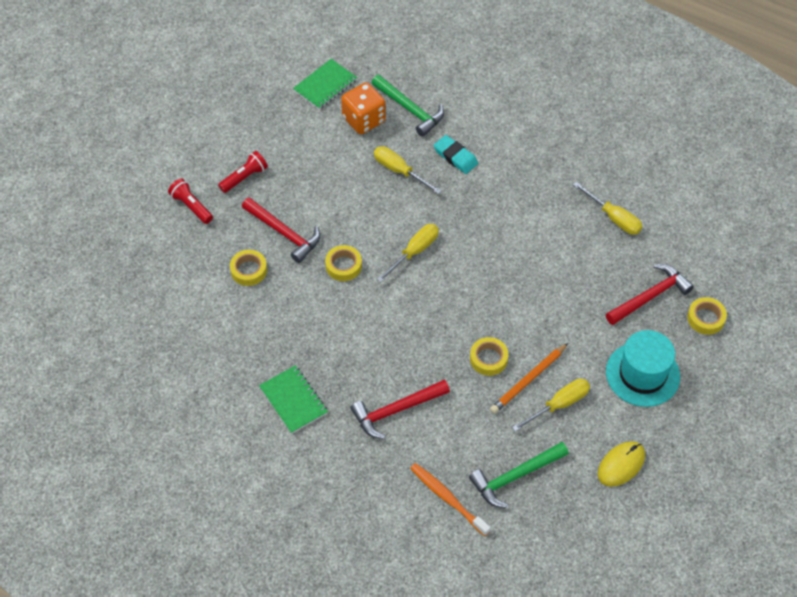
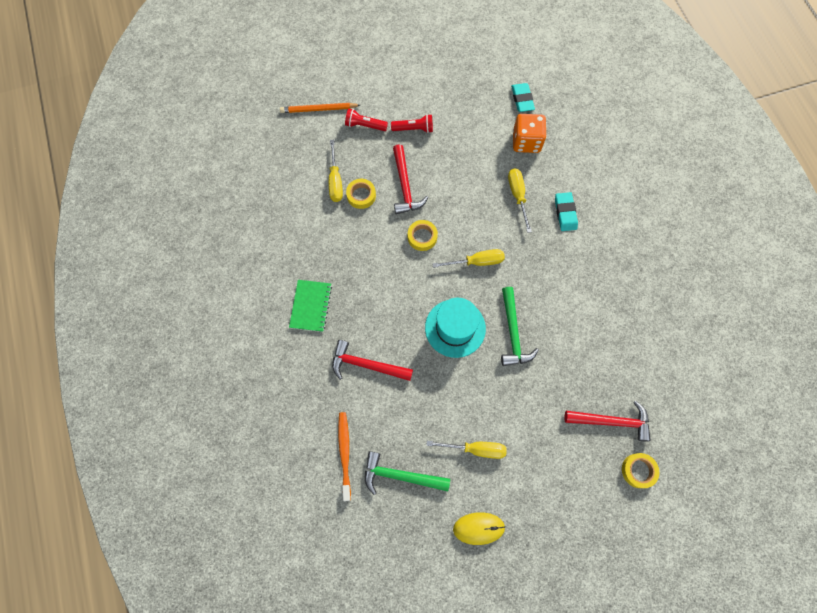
camera: 40 degrees right, 15 degrees up
red flashlight [168,179,213,224] -> red flashlight turned 75 degrees counterclockwise [345,108,388,131]
green notebook [293,59,357,109] -> turquoise eraser [511,83,535,112]
green hammer [372,75,444,137] -> green hammer moved to [501,287,539,366]
yellow tape [470,337,509,376] -> none
orange pencil [490,343,568,414] -> orange pencil moved to [280,103,360,113]
yellow screwdriver [573,182,643,235] -> yellow screwdriver moved to [329,140,343,202]
turquoise hat [606,330,680,407] -> turquoise hat moved to [425,298,486,358]

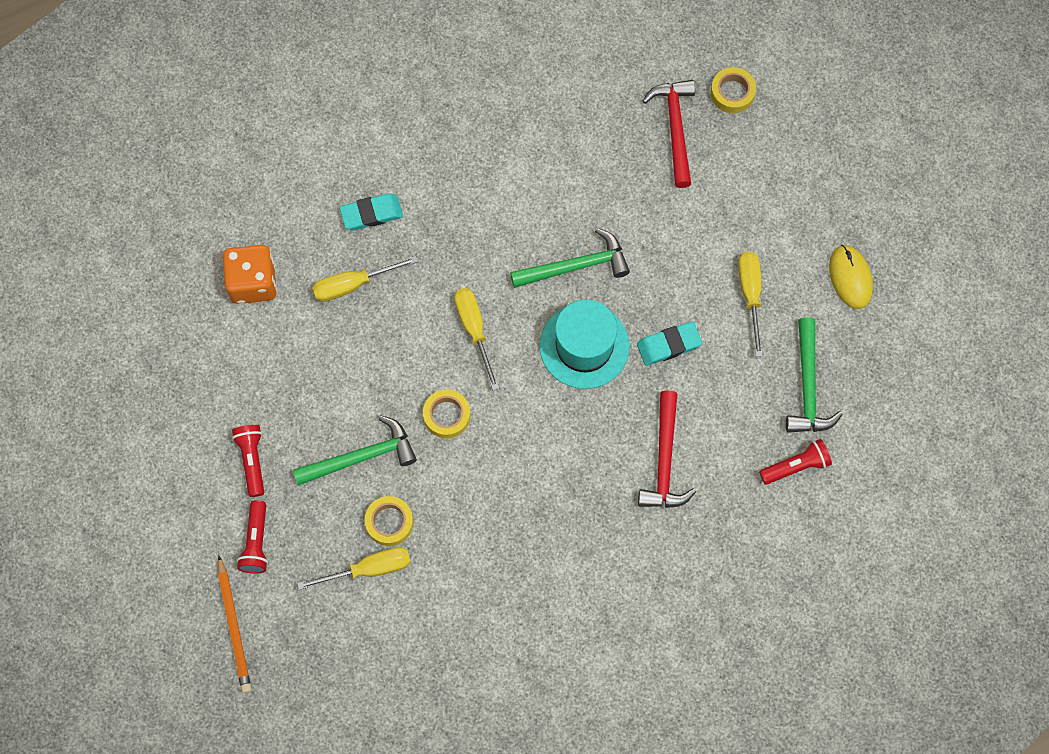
camera: 100 degrees left, 0 degrees up
green notebook [289,280,332,332] -> none
orange toothbrush [338,412,351,501] -> red flashlight [759,439,832,485]
red hammer [393,144,428,214] -> green hammer [293,415,417,486]
turquoise eraser [511,83,535,112] -> turquoise eraser moved to [637,321,702,366]

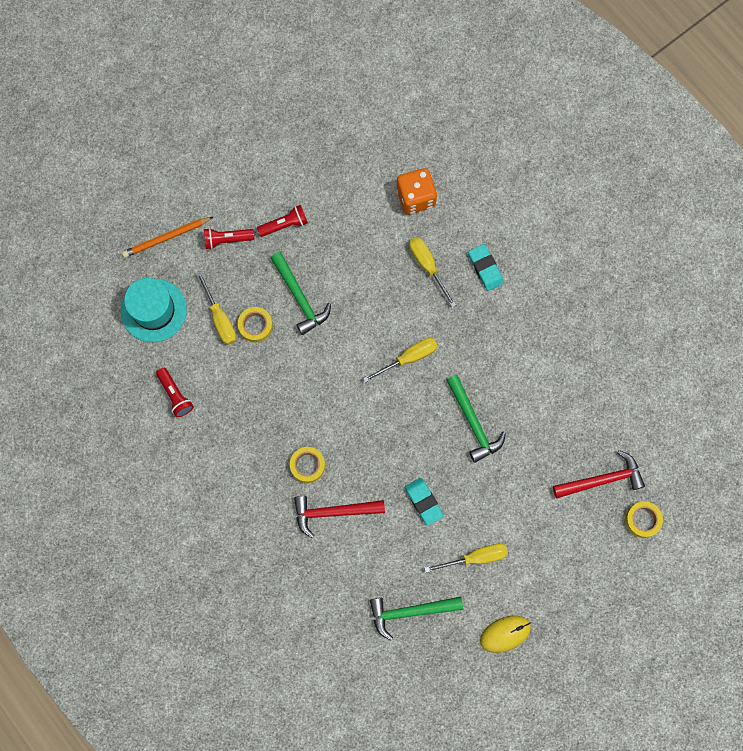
camera: 80 degrees right, 5 degrees up
yellow tape [423,389,470,439] -> yellow tape moved to [290,447,325,483]
turquoise hat [540,300,630,389] -> turquoise hat moved to [121,278,187,342]
red flashlight [759,439,832,485] -> red flashlight moved to [156,368,194,417]

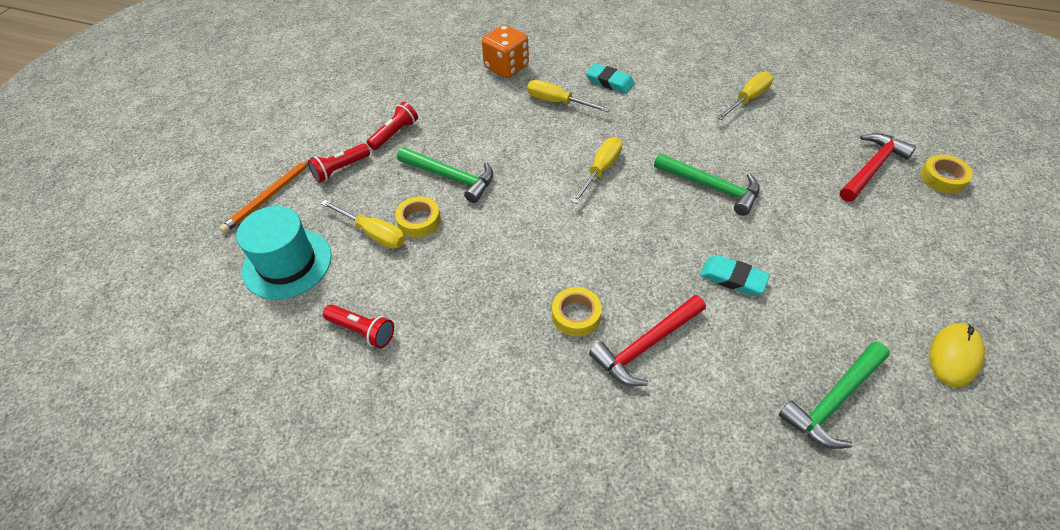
camera: 30 degrees left, 25 degrees down
yellow screwdriver [424,543,508,573] -> yellow screwdriver moved to [717,72,773,120]

